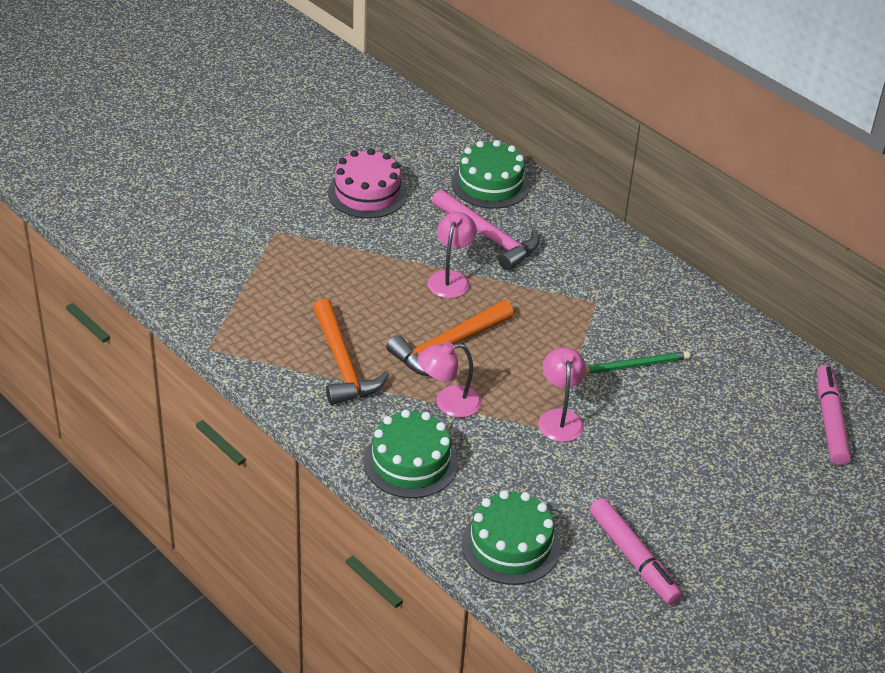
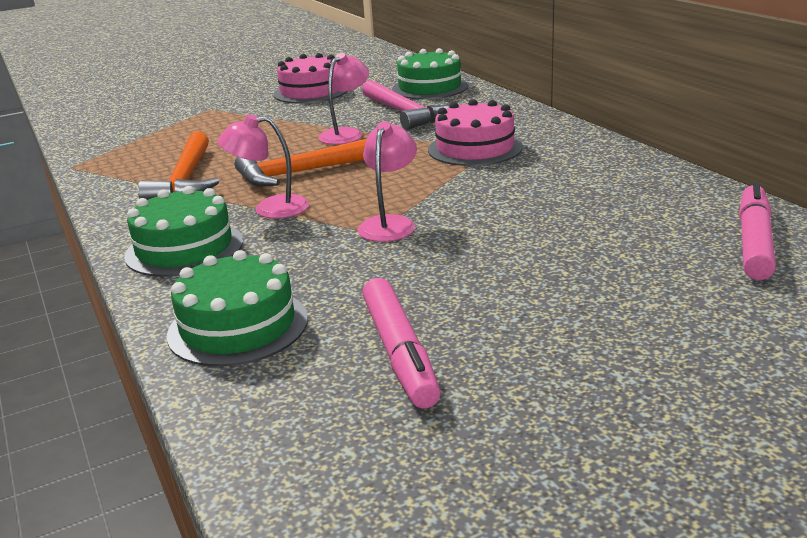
camera: 20 degrees right, 15 degrees down
green pencil [586,351,690,374] -> none
none -> pink cake [428,99,523,166]

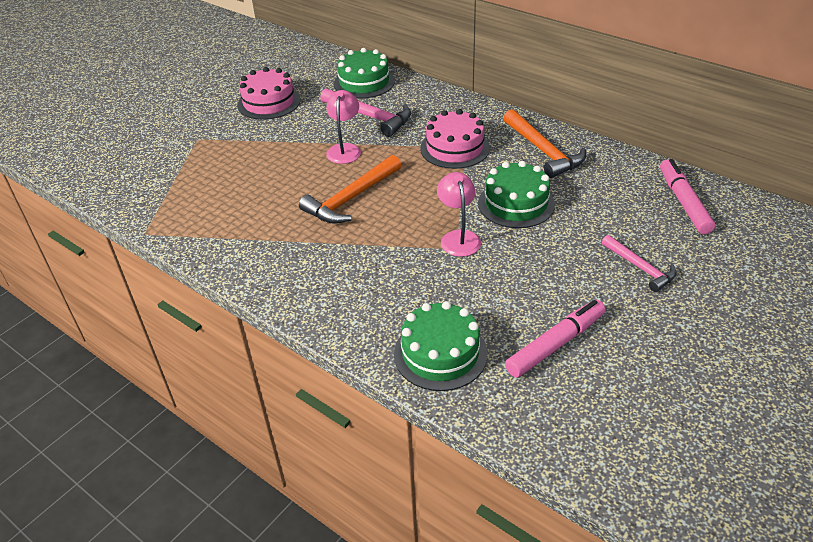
camera: 25 degrees left, 15 degrees up
green cake [124,186,243,277] -> green cake moved to [478,161,555,228]
orange hammer [138,132,219,200] -> orange hammer moved to [503,109,586,178]
pink lamp [217,114,309,219] -> none
pink marker [362,278,441,408] -> pink marker turned 90 degrees counterclockwise [505,300,605,378]
none -> pink hammer [602,235,677,292]

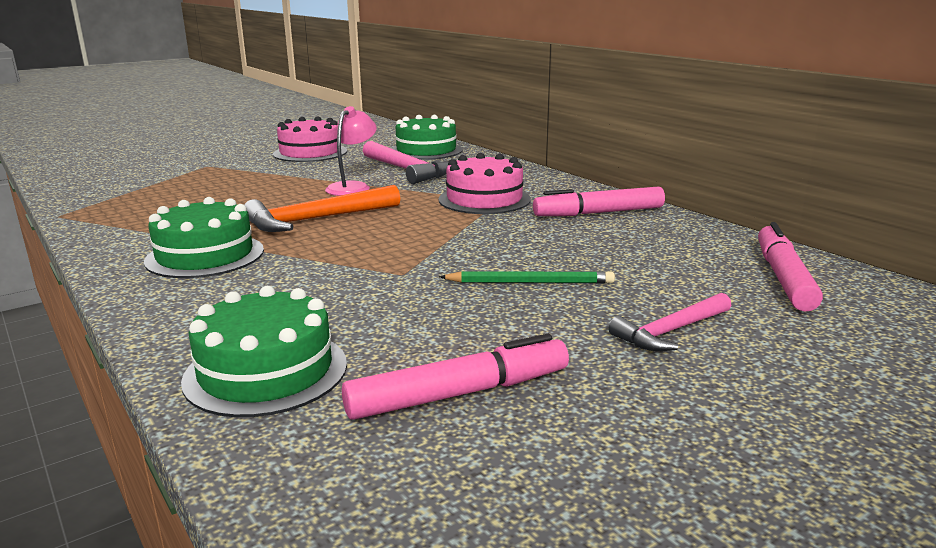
camera: 15 degrees right, 20 degrees down
pink lamp [437,172,481,257] -> none
green cake [478,161,555,228] -> green cake moved to [144,197,264,278]
orange hammer [503,109,586,178] -> pink marker [533,187,665,216]
pink hammer [602,235,677,292] -> pink hammer turned 75 degrees clockwise [608,293,731,351]
none -> green pencil [439,271,615,284]

